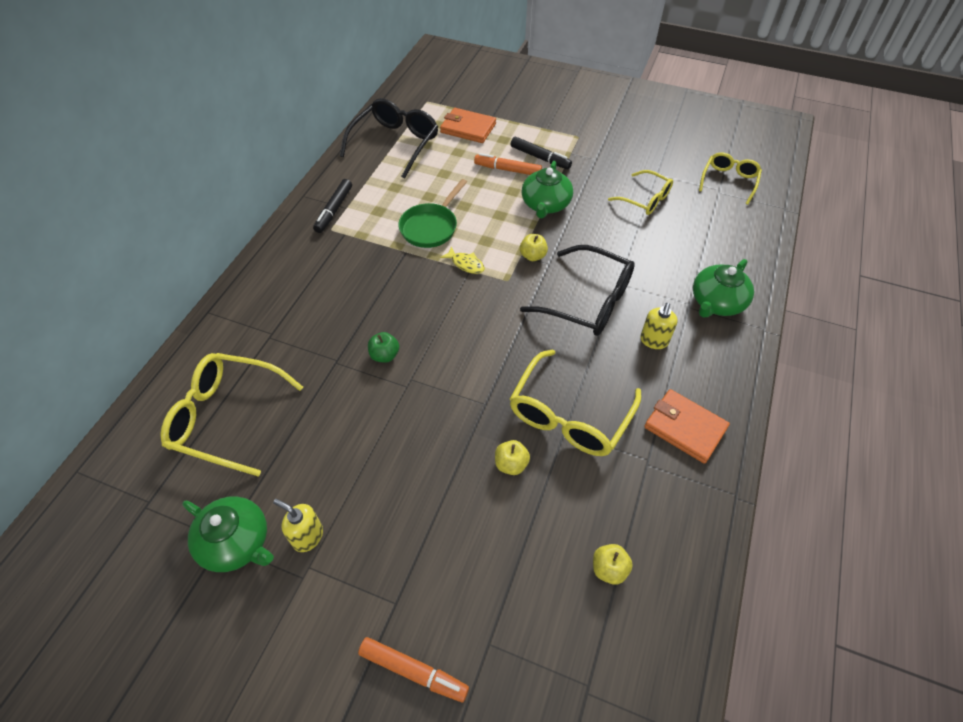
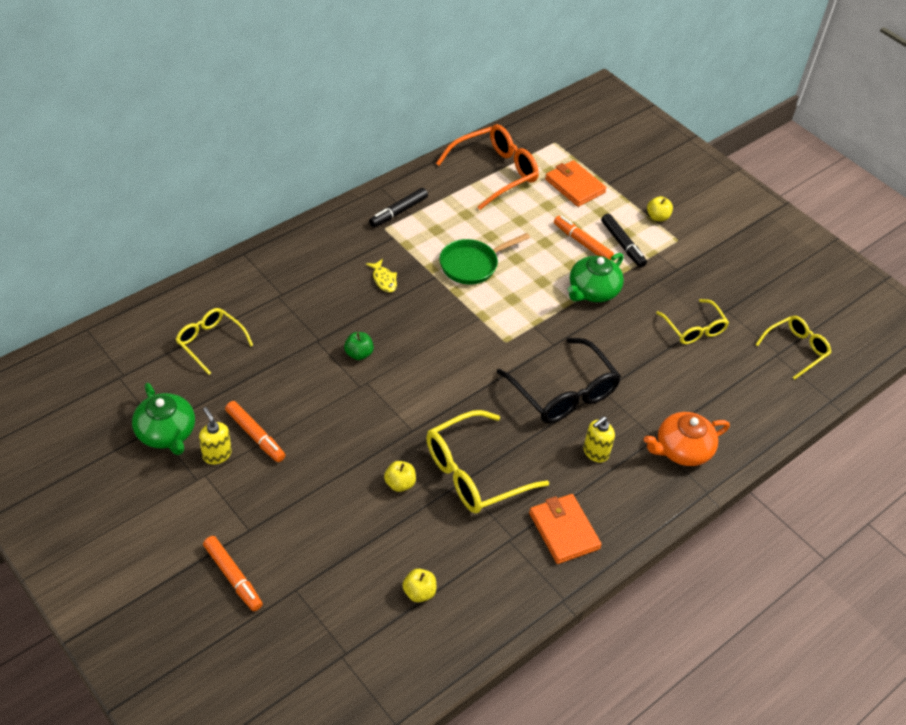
camera: 25 degrees right, 5 degrees down
yellow glasses [160,353,303,477] -> yellow glasses [176,308,253,375], size x0.62
black glasses [340,98,438,179] -> orange glasses [436,124,539,210]
yellow fish [440,246,485,274] -> yellow fish moved to [366,259,397,292]
yellow apple [520,234,548,261] -> yellow apple moved to [647,196,673,221]
green teapot [693,259,754,318] -> orange teapot [644,412,730,466]
none -> orange marker [225,401,285,462]

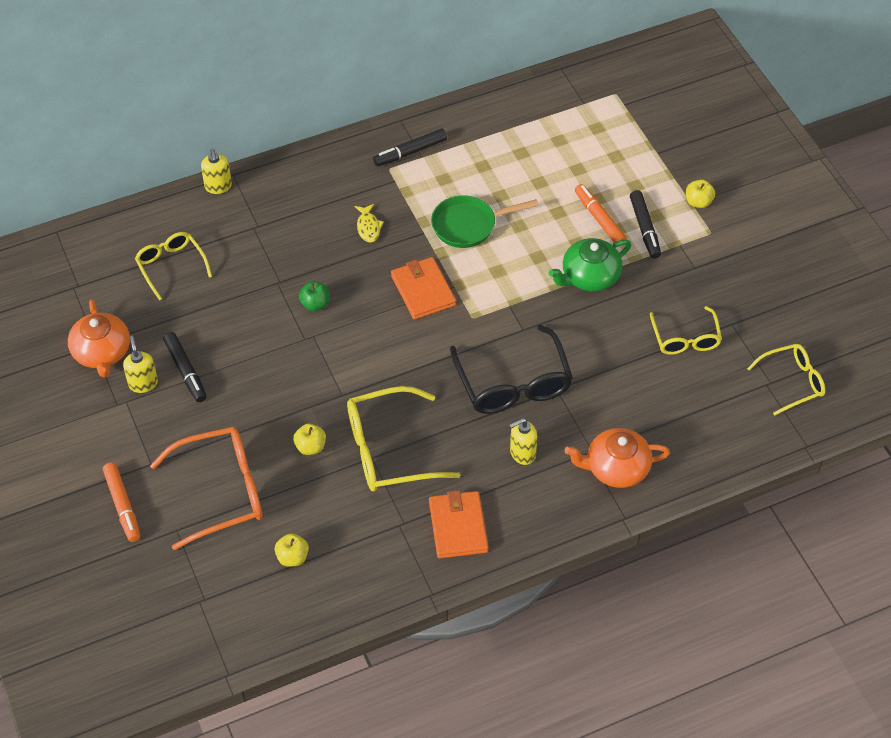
camera: 20 degrees right, 5 degrees up
green teapot [132,383,195,455] -> orange teapot [68,299,130,378]
orange marker [225,401,285,462] -> black marker [163,332,207,402]
orange glasses [436,124,539,210] -> orange glasses moved to [150,427,263,550]
orange wallet [545,160,606,207] -> orange wallet moved to [391,257,456,320]
none -> yellow soap dispenser [201,149,232,194]

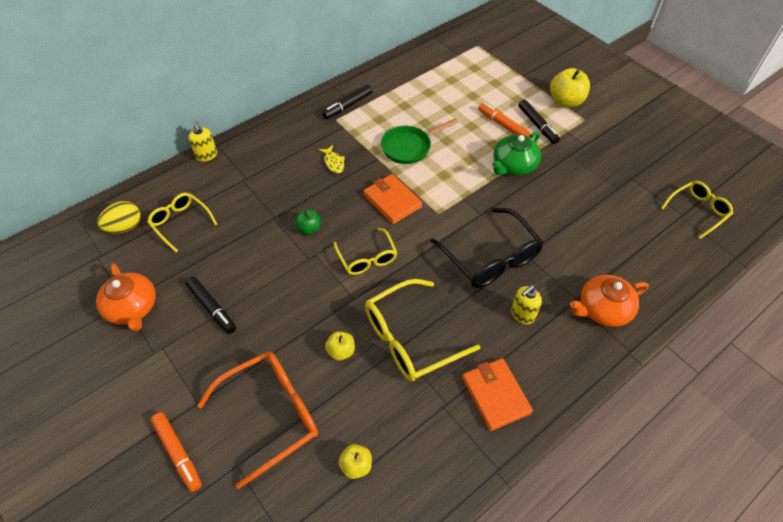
camera: 15 degrees left, 0 degrees up
yellow soap dispenser [123,336,158,393] -> none
yellow glasses [650,306,722,355] -> yellow glasses moved to [333,228,397,275]
yellow apple [686,179,715,208] -> yellow apple [550,68,590,107], size x1.77
none -> yellow egg [97,201,141,234]

